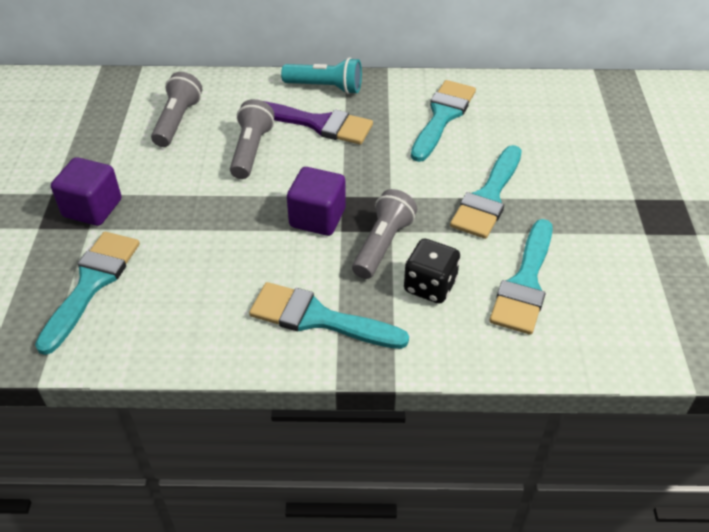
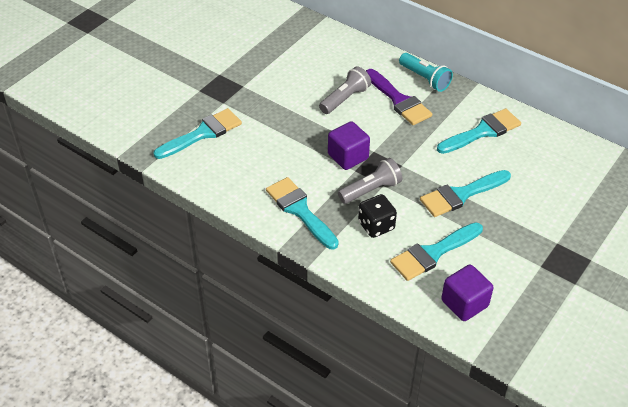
camera: 35 degrees right, 0 degrees up
purple cube [51,157,121,226] -> purple cube moved to [441,265,494,321]
grey flashlight [151,72,202,147] -> none

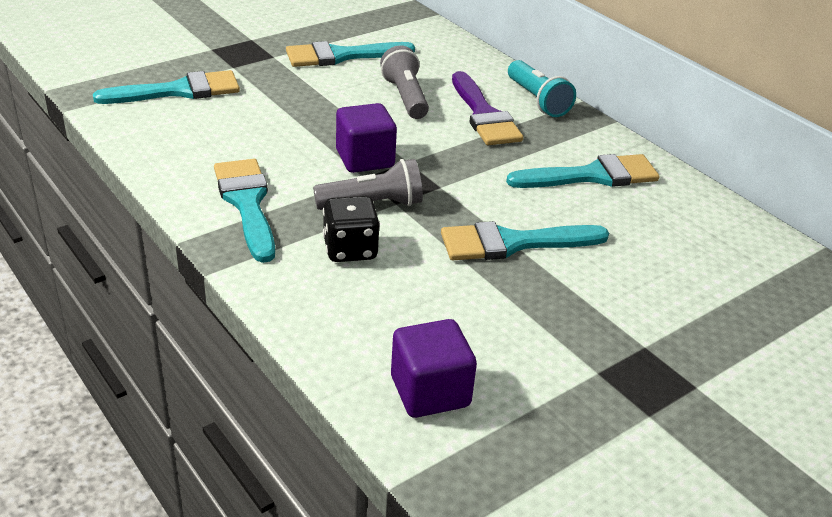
camera: 15 degrees right, 10 degrees down
grey flashlight [319,66,371,114] -> grey flashlight turned 75 degrees counterclockwise [380,45,429,119]
turquoise brush [390,222,483,281] -> turquoise brush moved to [286,41,415,67]

